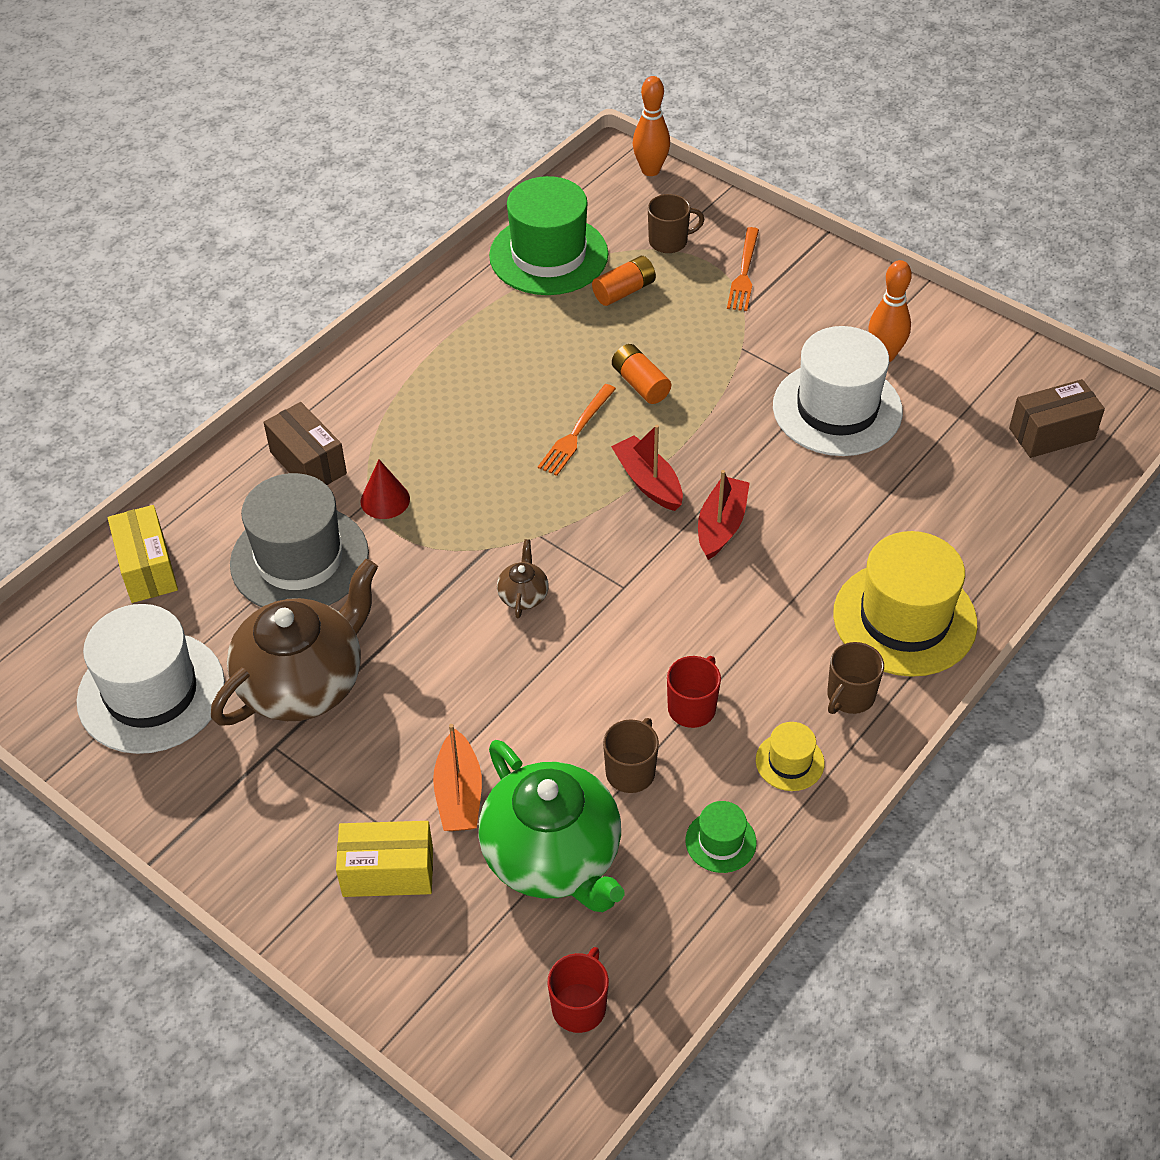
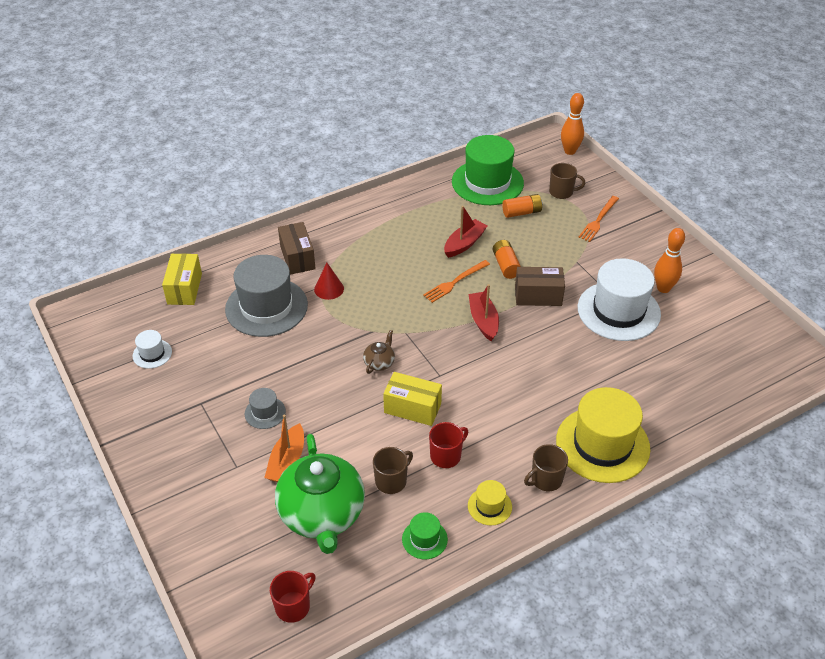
camera: 20 degrees right, 5 degrees down
white hat [76,604,225,754] -> white hat [132,330,172,369], size x0.45
brown teapot [211,559,378,726] -> none
yellow box [336,821,433,897] -> yellow box moved to [383,372,442,426]
red boat [698,470,750,560] -> red boat moved to [444,206,487,258]
brown box [1009,379,1105,458] -> brown box moved to [515,267,565,306]
none -> grey hat [245,388,286,429]

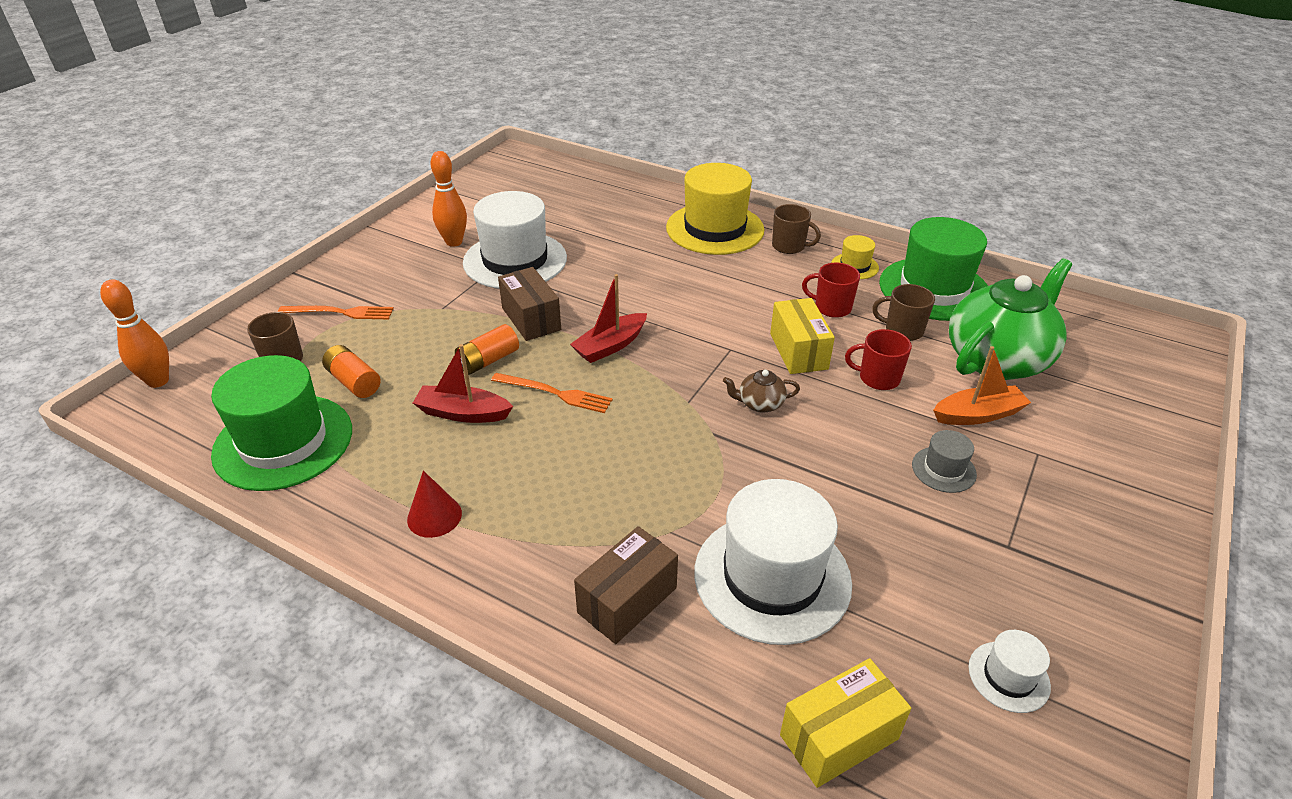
camera: 120 degrees left, 5 degrees down
grey hat [225,255,308,337] -> white hat [694,479,852,645]
red mug [270,571,316,623] -> red mug moved to [845,329,912,390]
red cone [314,263,344,300] -> red cone moved to [407,471,462,538]
green hat [402,512,448,559] -> green hat [879,217,988,321], size x2.21

